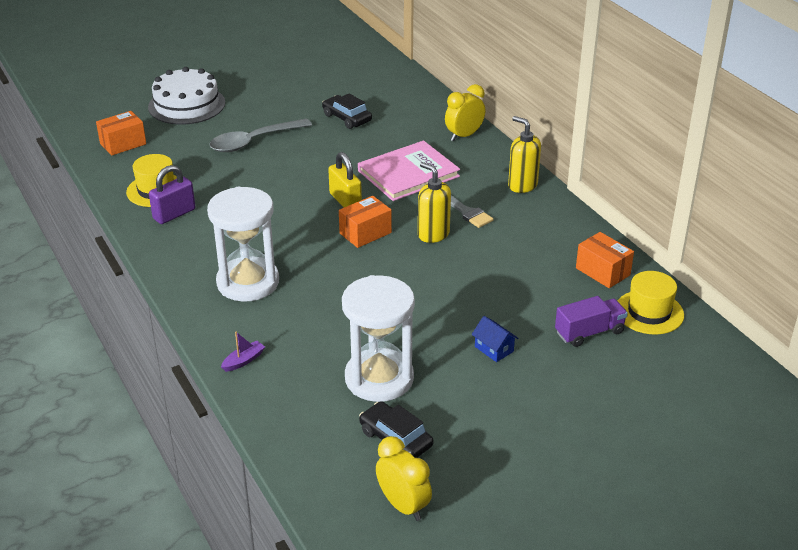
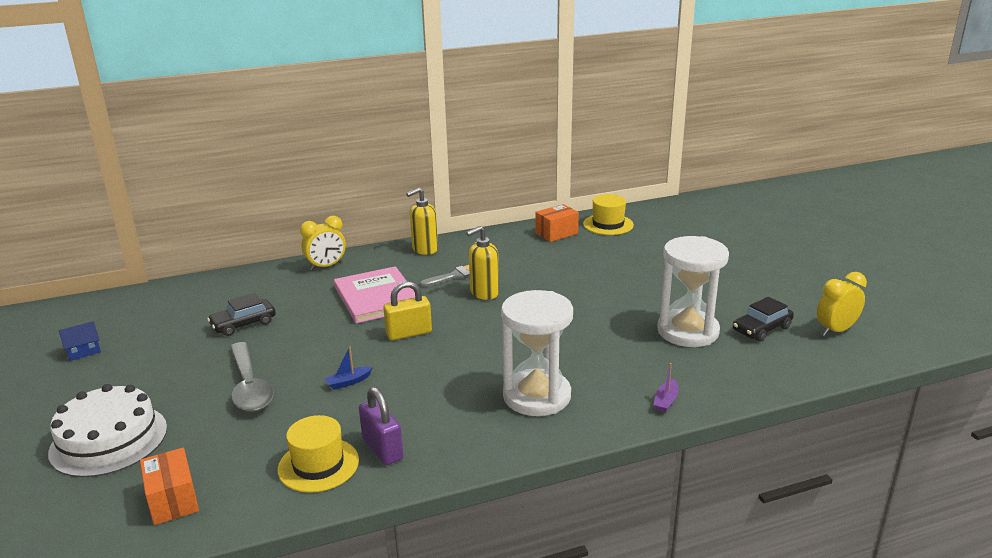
camera: 80 degrees left, 10 degrees down
purple boat [221,332,265,372] -> purple boat turned 120 degrees counterclockwise [654,363,678,412]
orange box [339,196,392,248] -> none
yellow clock [445,84,485,141] -> yellow clock turned 90 degrees counterclockwise [300,216,346,271]
blue house [472,316,519,362] -> blue house moved to [59,321,101,361]
purple truck [555,296,628,347] -> none
none -> blue boat [324,347,373,390]

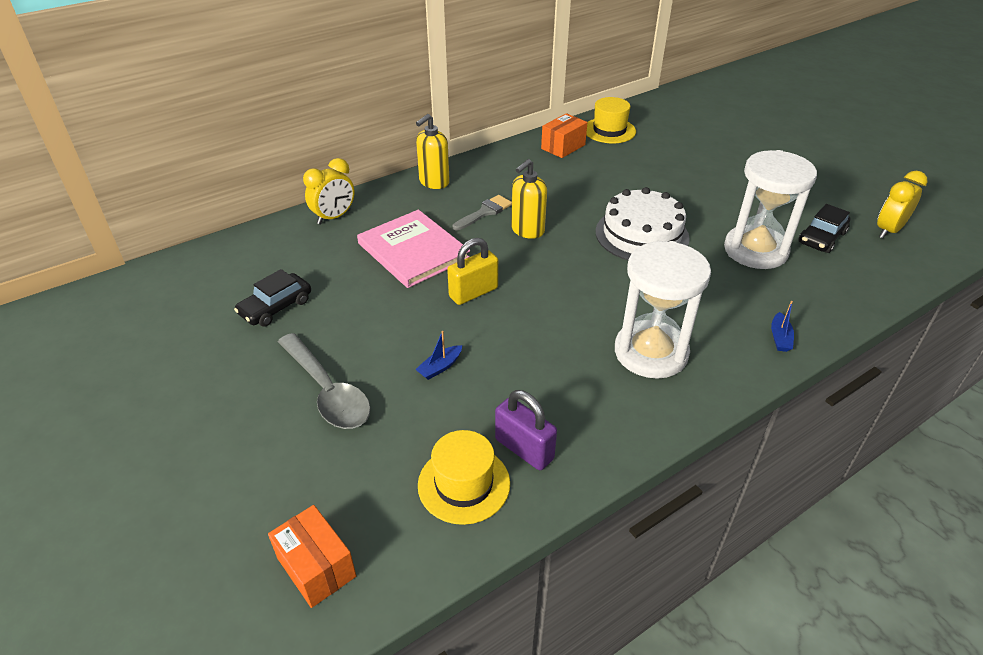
camera: 15 degrees left, 15 degrees up
white cake [48,384,167,477] -> white cake moved to [596,187,690,260]
blue house [59,321,101,361] -> none
purple boat [654,363,678,412] -> blue boat [771,301,794,352]

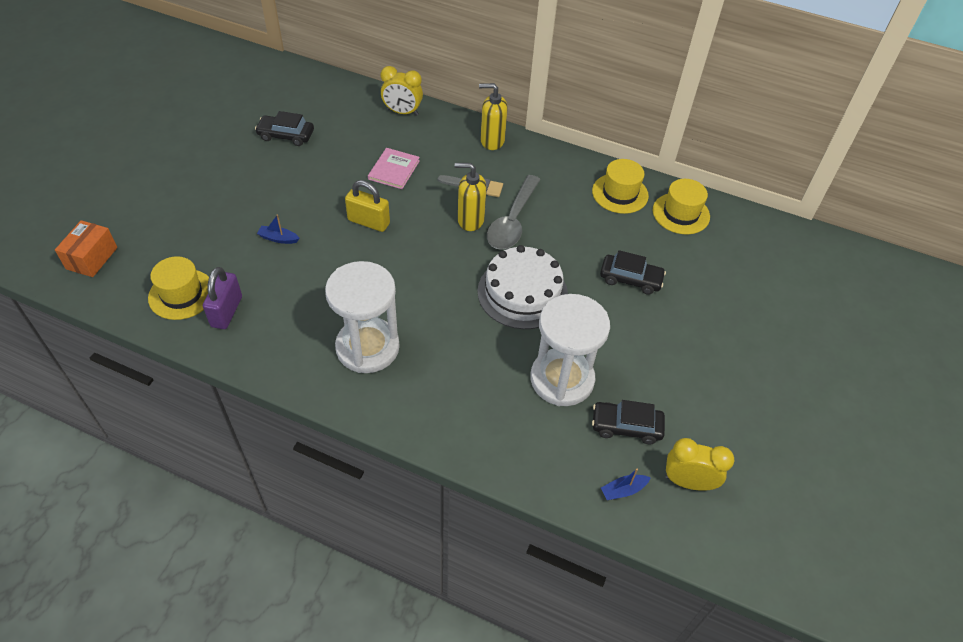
camera: 55 degrees right, 10 degrees up
grey spoon [278,333,371,429] -> grey spoon moved to [487,175,541,250]
pink book [357,210,470,288] -> pink book [368,148,420,189], size x0.59
orange box [541,113,588,158] -> yellow hat [592,159,649,214]
blue boat [771,301,794,352] -> blue boat moved to [601,468,651,500]
none -> black car [600,250,666,295]

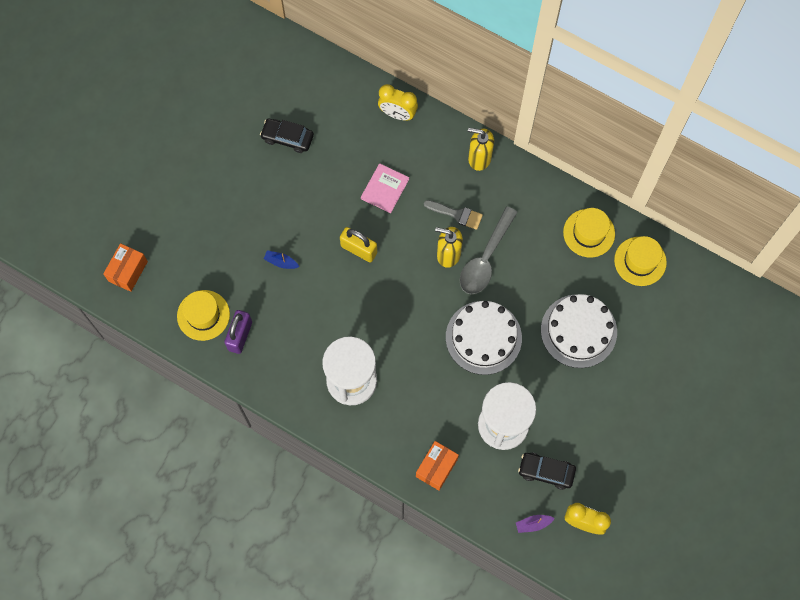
camera: 10 degrees right, 20 degrees up
black car [600,250,666,295] -> white cake [541,294,617,368]
blue boat [601,468,651,500] -> purple boat [516,515,555,533]
none -> orange box [416,441,459,490]

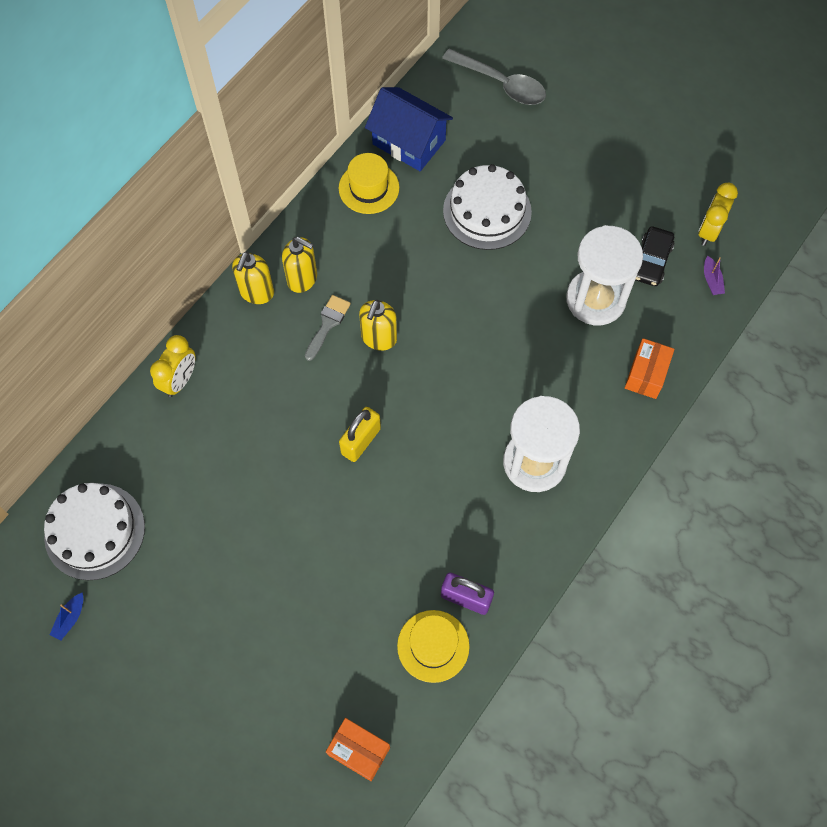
camera: 85 degrees left, 5 degrees down
black car [260,119,314,153] -> none
blue boat [264,250,299,269] -> blue boat moved to [50,592,83,641]
pink book [361,163,409,213] -> none
orange box [416,441,459,490] -> orange box turned 75 degrees clockwise [625,338,674,399]
white cake [446,301,522,375] -> white cake moved to [44,483,145,580]
grey spoon [460,206,518,294] -> grey spoon moved to [442,49,546,105]
yellow hat [614,236,667,286] -> blue house [365,87,453,171]
none -> yellow soap dispenser [282,237,317,293]

